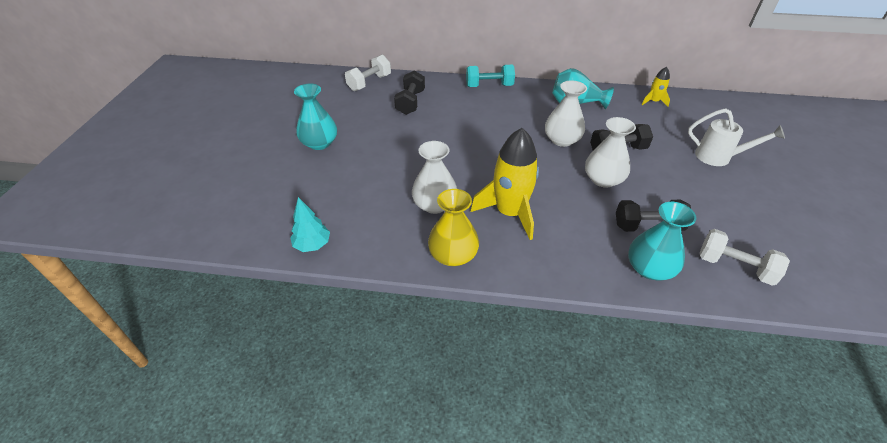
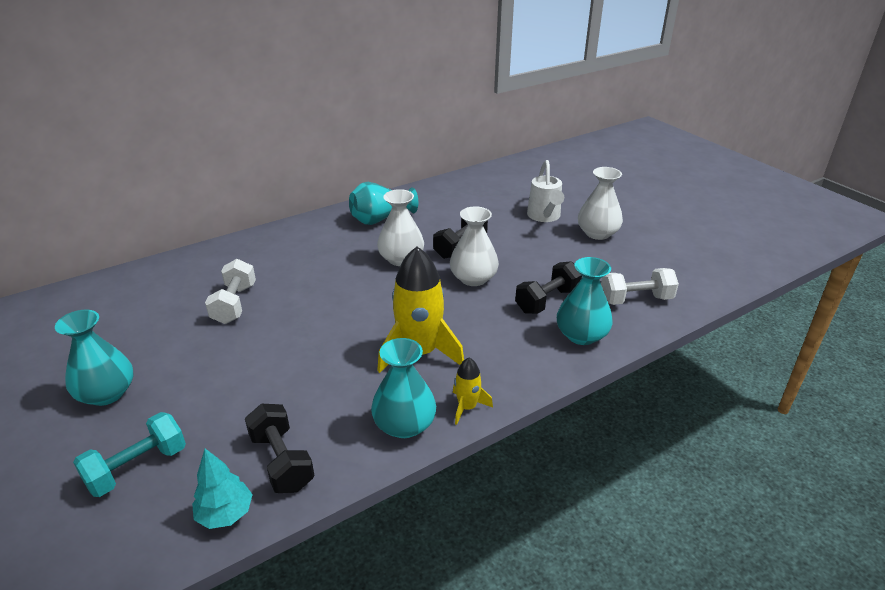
camera: 40 degrees left, 10 degrees down
white dumbbell [345,54,391,91] -> white dumbbell moved to [205,259,256,324]
black dumbbell [394,70,425,115] -> black dumbbell moved to [245,404,315,493]
white vase [412,141,457,214] -> white vase moved to [578,167,623,240]
yellow vase [428,189,479,266] -> turquoise vase [371,338,436,438]
turquoise dumbbell [466,65,515,87] -> turquoise dumbbell moved to [73,412,186,497]
yellow rocket [642,67,670,107] -> yellow rocket moved to [453,358,493,425]
white watering can [688,108,785,166] -> white watering can turned 105 degrees clockwise [527,160,564,222]

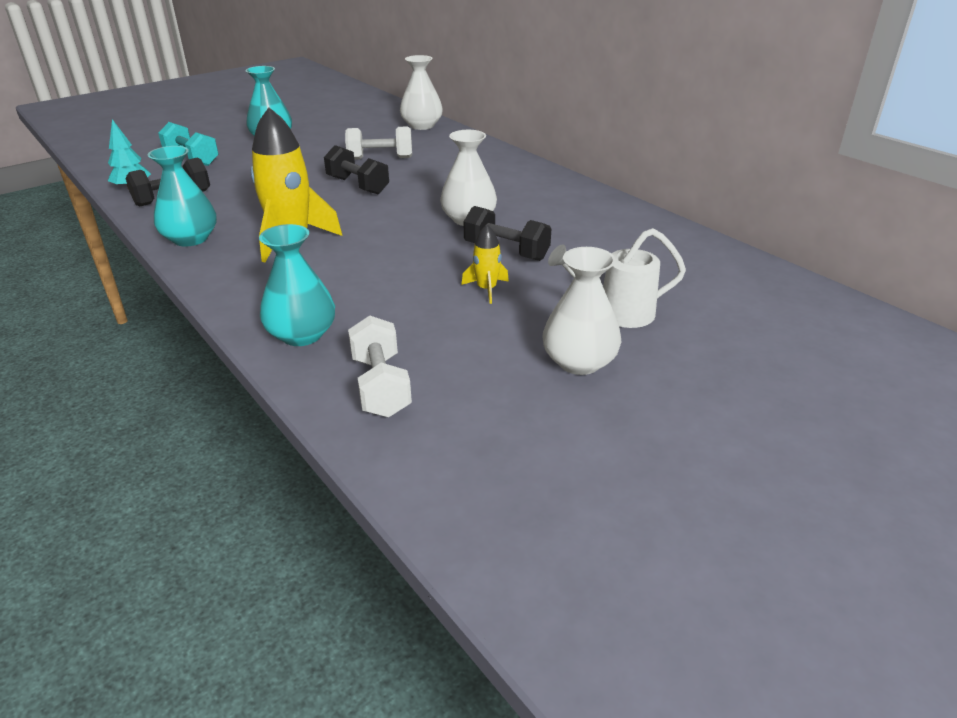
camera: 85 degrees right, 0 degrees up
turquoise vase [349,182,418,225] -> none
white vase [450,206,499,286] -> white vase moved to [400,55,443,130]
yellow rocket [453,358,493,425] -> yellow rocket moved to [461,225,509,304]
black dumbbell [515,261,582,314] -> black dumbbell moved to [324,145,389,194]

